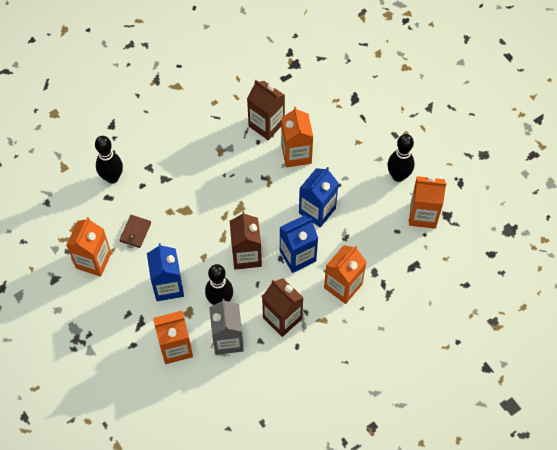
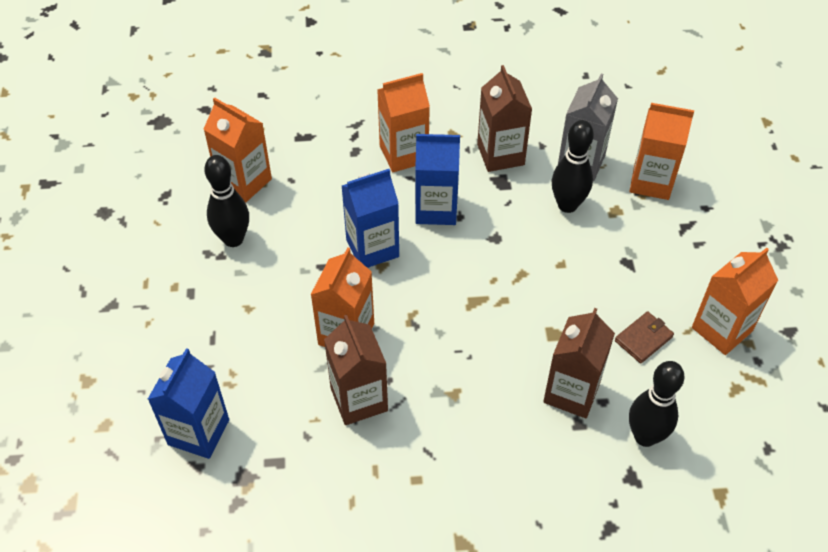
camera: 150 degrees left, 10 degrees down
blue carton [147,243,184,301] -> blue carton moved to [148,348,229,459]
brown carton [230,211,262,270] -> brown carton moved to [543,308,615,418]

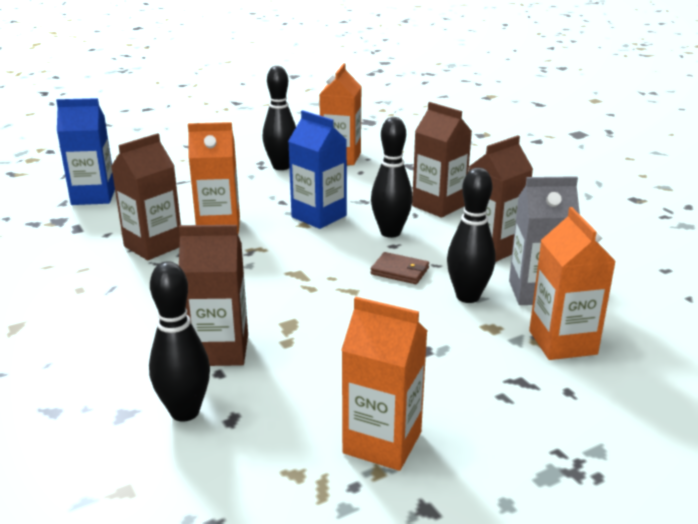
camera: 65 degrees right, 25 degrees down
orange carton [377,73,430,172] -> brown carton [412,102,472,218]
blue carton [415,134,460,225] -> black bowling pin [371,117,413,238]
brown wallet [615,311,674,364] -> brown wallet moved to [370,252,429,284]

